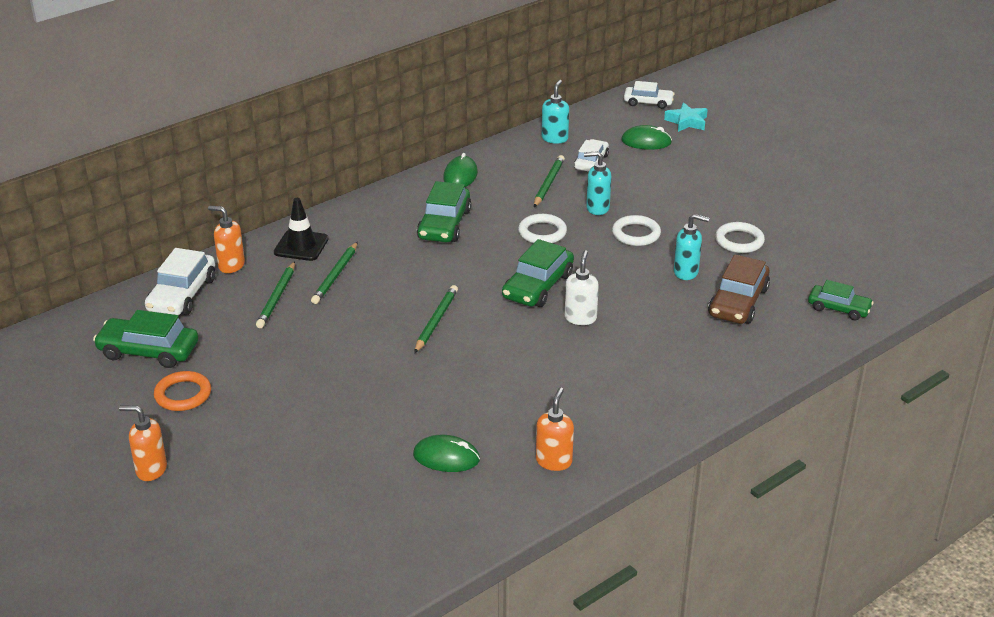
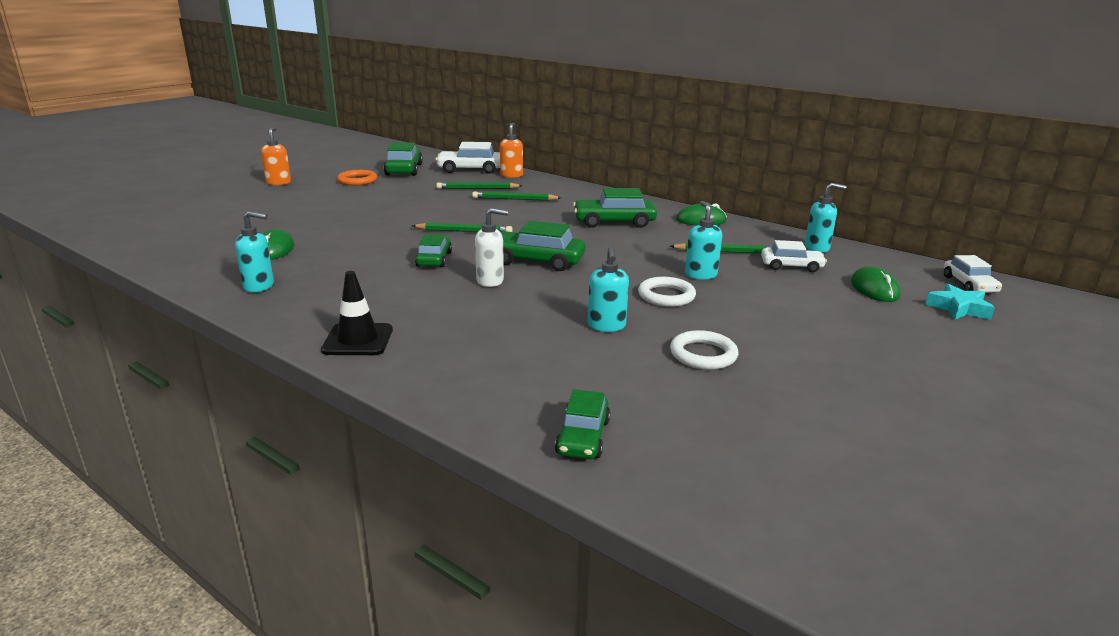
camera: 75 degrees right, 10 degrees down
black traffic cone [274,198,329,261] -> black traffic cone moved to [321,271,393,355]
white ring [518,214,567,243] -> none
orange soap dispenser [536,387,574,471] -> turquoise soap dispenser [235,211,274,292]
brown car [708,254,770,324] -> none
none -> green car [415,234,452,267]

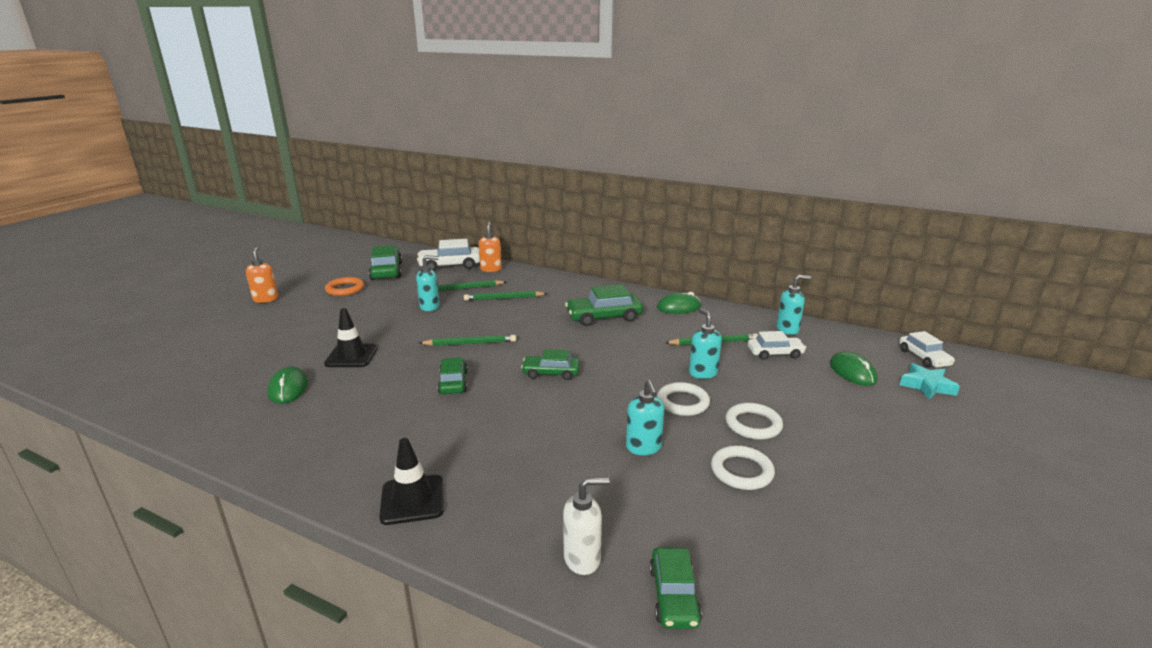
camera: 10 degrees left, 0 degrees up
turquoise soap dispenser [235,211,274,292] -> turquoise soap dispenser moved to [416,255,439,311]
white soap dispenser [475,208,508,287] -> white soap dispenser moved to [563,477,609,575]
green car [501,221,586,271] -> green car [521,349,580,380], size x0.65
none -> black traffic cone [324,308,378,367]
none -> white ring [726,403,783,440]

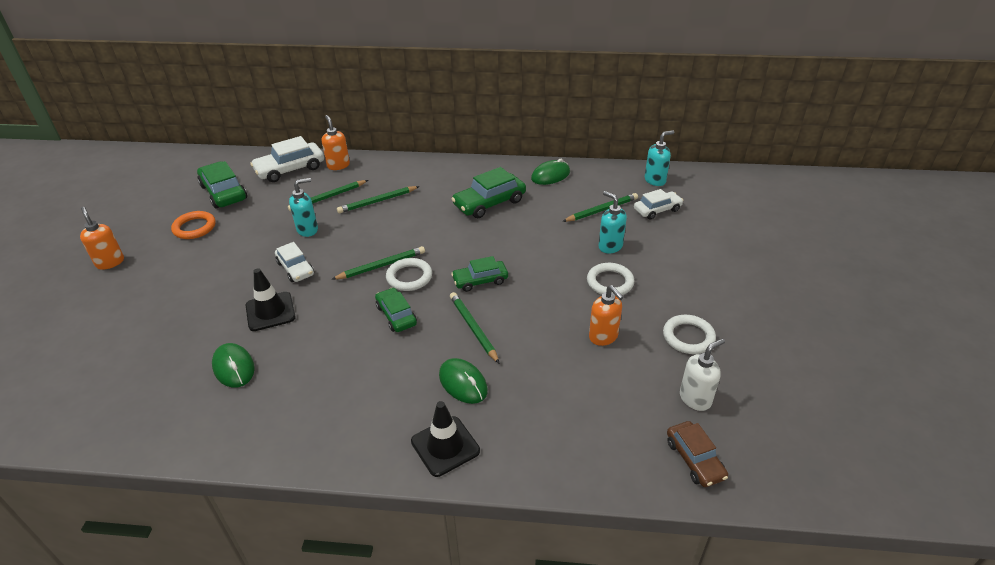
camera: 20 degrees left, 15 degrees up
white soap dispenser [563,477,609,575] -> white soap dispenser moved to [680,338,725,411]
turquoise soap dispenser [626,380,664,455] -> orange soap dispenser [589,285,623,346]
green car [649,548,702,629] -> brown car [667,421,728,487]
white ring [726,403,783,440] -> white ring moved to [386,258,432,291]
green mouse [830,351,877,386] -> green mouse moved to [439,358,488,404]
white car [899,331,955,368] -> white car moved to [275,242,314,282]
turquoise star [900,363,960,400] -> none
none -> green pencil [450,292,500,364]

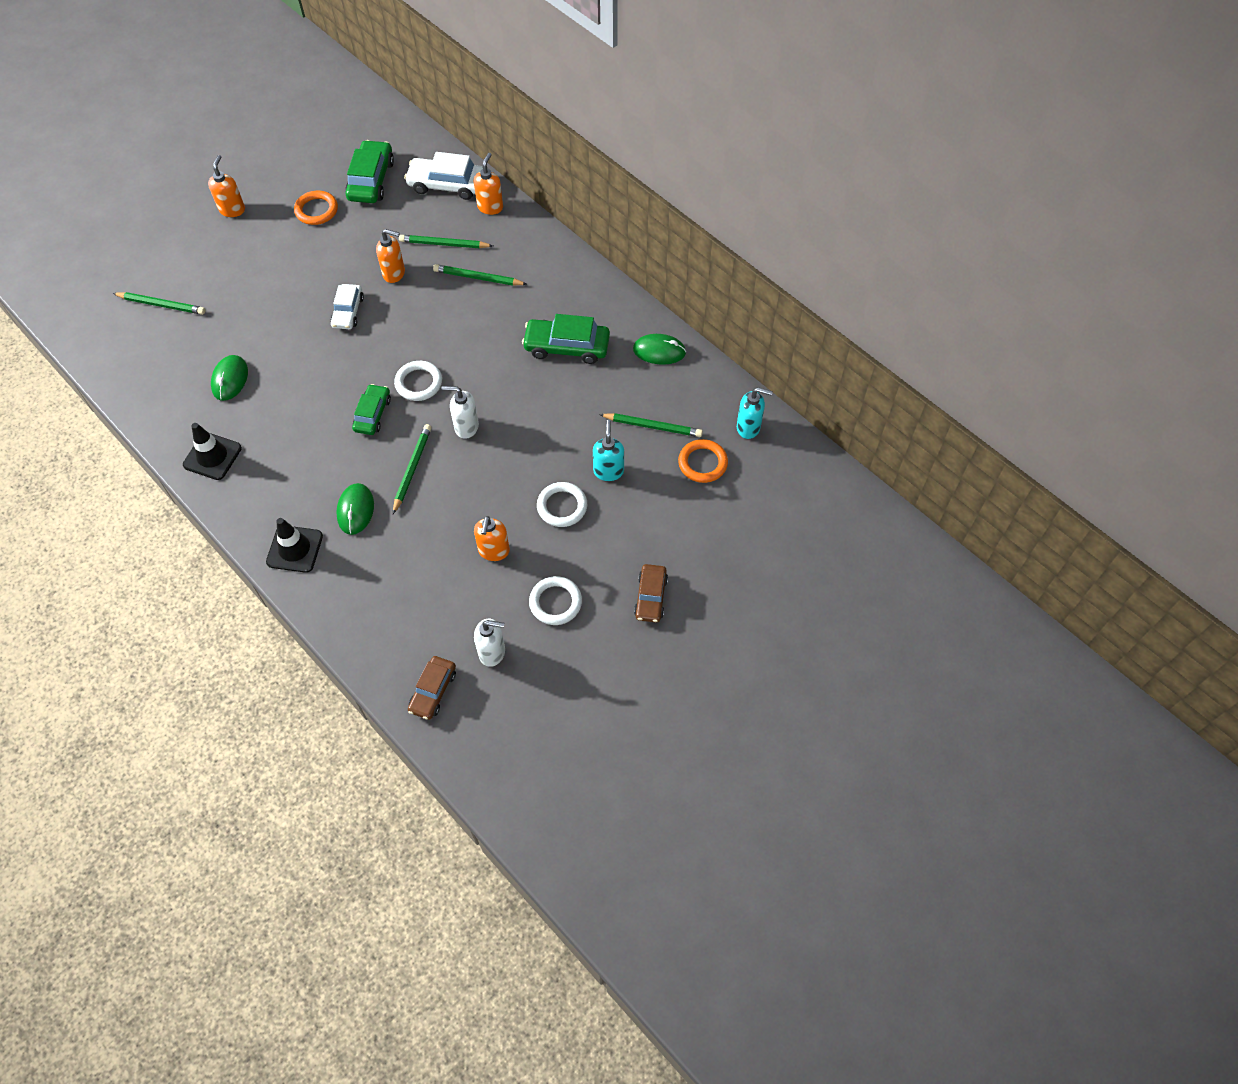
camera: 40 degrees right, 20 degrees up
black traffic cone [246,268,296,331] -> black traffic cone moved to [183,423,242,480]
turquoise soap dispenser [289,178,318,237] -> orange soap dispenser [376,229,405,283]
green pencil [331,246,425,280] -> green pencil moved to [112,292,205,315]
green car [451,256,508,292] -> white soap dispenser [442,386,479,439]
white car [634,189,683,219] -> orange ring [678,439,728,483]
none -> brown car [634,564,668,623]

